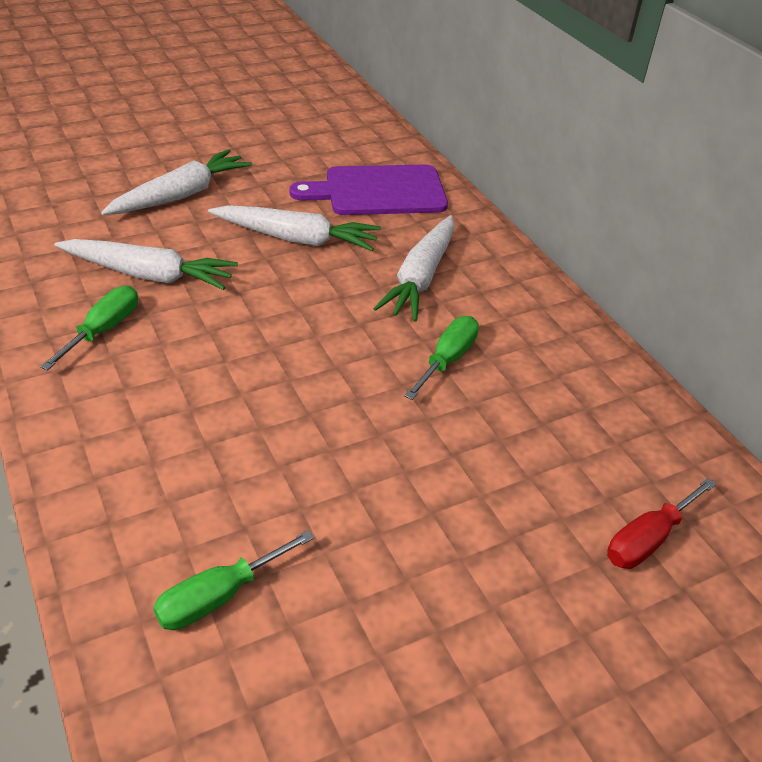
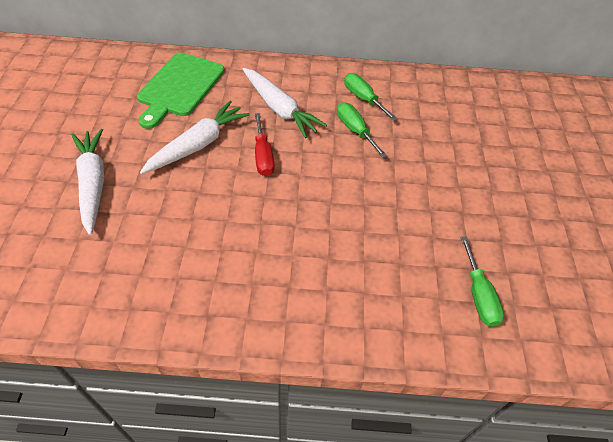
camera: 60 degrees left, 10 degrees up
green screwdriver [40,286,138,371] -> green screwdriver moved to [344,73,398,121]
white carrot [54,239,238,290] -> none
purple cutting board [290,165,448,215] -> green cutting board [137,53,225,129]
red screwdriver [607,478,716,569] -> red screwdriver moved to [255,113,275,176]

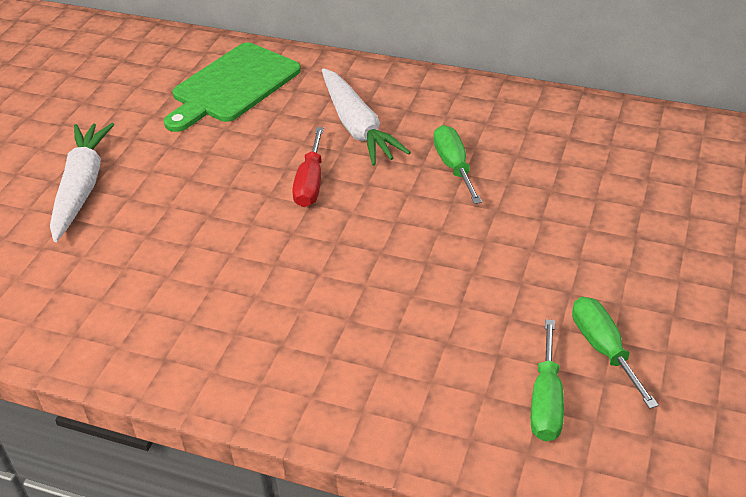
camera: 20 degrees right, 10 degrees down
white carrot [140,101,250,174] -> none
green screwdriver [344,73,398,121] -> green screwdriver moved to [572,297,659,409]

